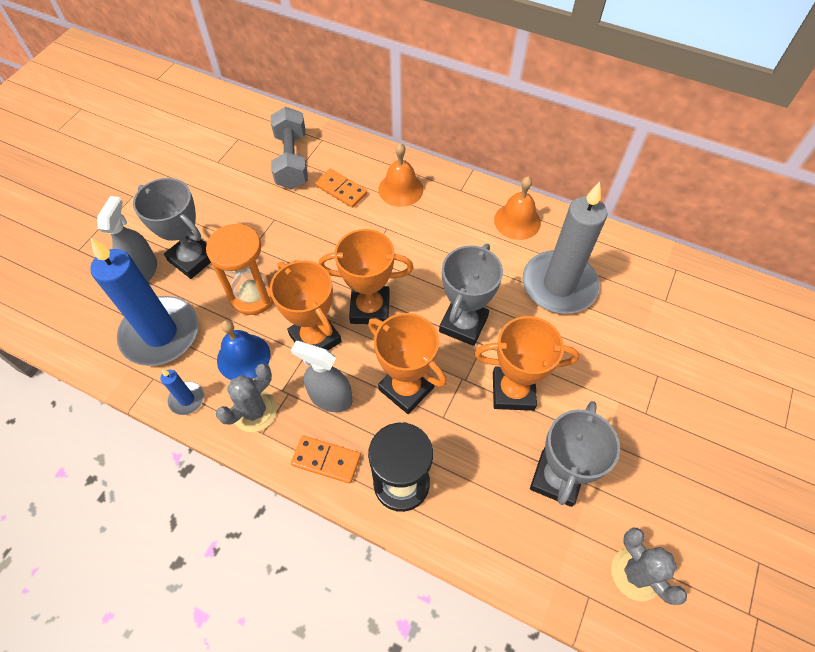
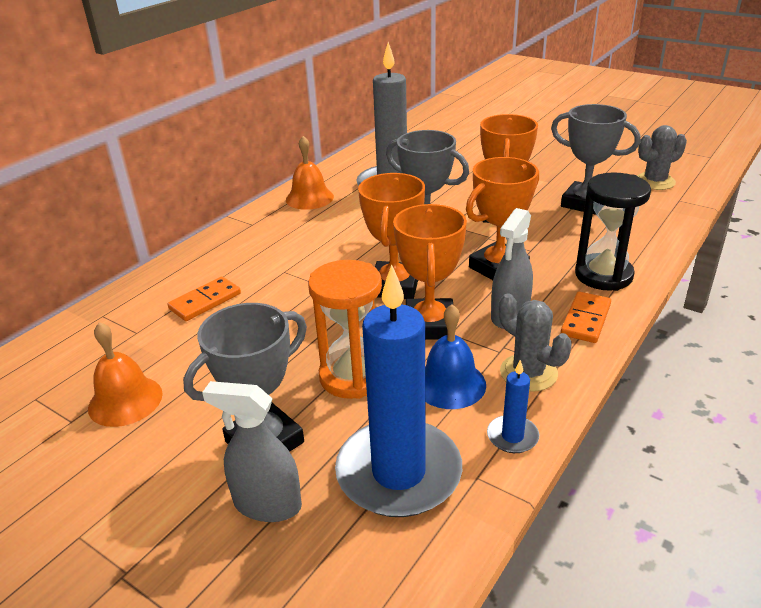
camera: 80 degrees left, 25 degrees down
orange trophy [270,261,342,350] -> orange trophy turned 60 degrees counterclockwise [393,204,467,340]
grey dumbbell [271,107,308,189] -> none
orange bell [379,143,423,207] -> orange bell moved to [88,322,163,427]

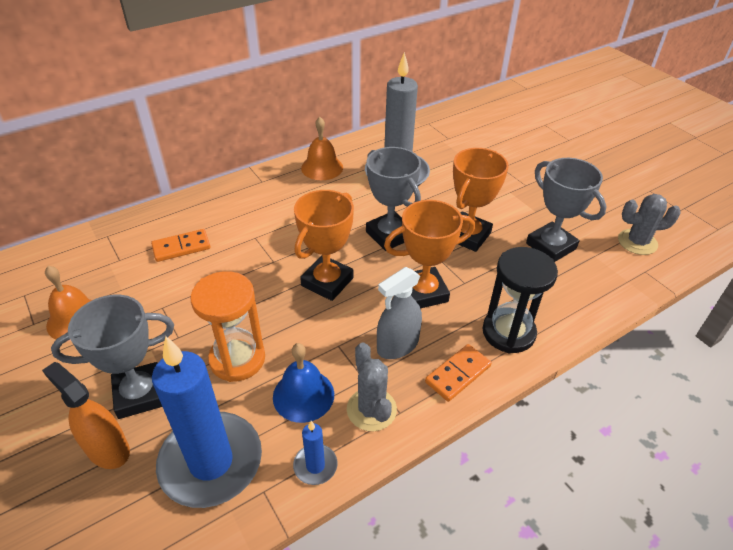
camera: 20 degrees right, 10 degrees up
grey spray bottle [202,381,302,522] -> orange spray bottle [42,362,130,469]
orange trophy [393,204,467,340] -> none

